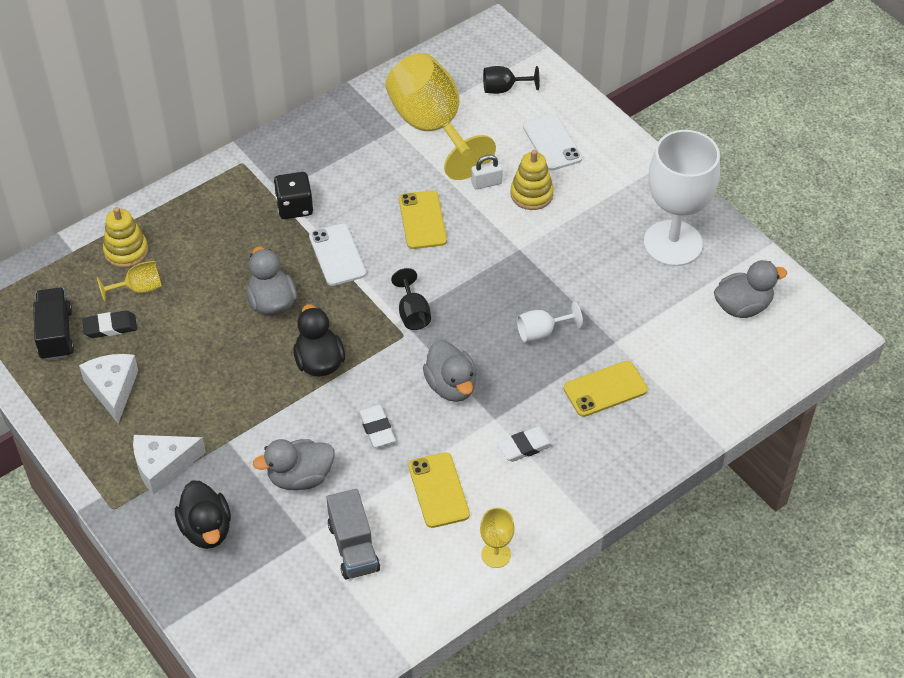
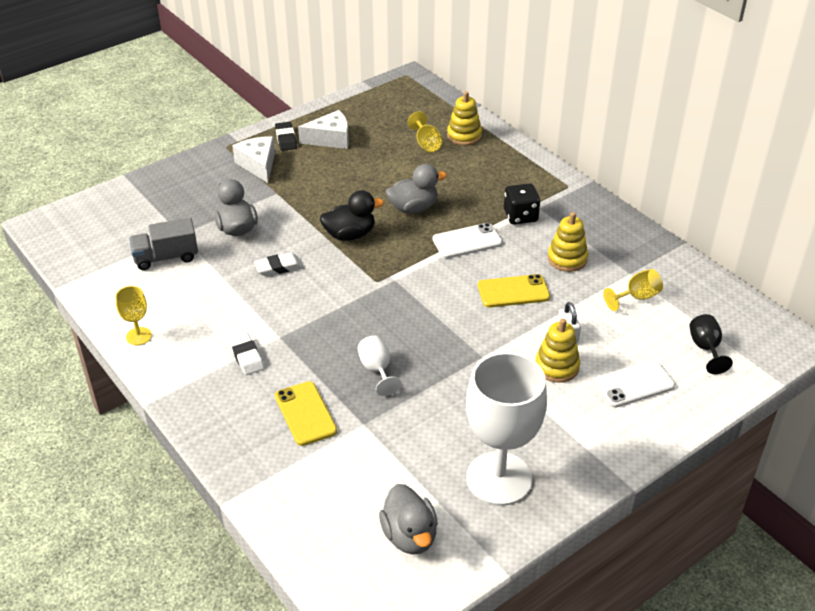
camera: 90 degrees right, 10 degrees down
black truck [33,288,74,361] -> none
black eraser [82,311,137,338] -> black eraser moved to [275,122,297,151]
black duck [175,480,231,549] -> none
yellow goblet [385,53,496,180] -> yellow goblet [603,269,663,311], size x0.44
black goblet [391,268,431,330] -> none
yellow phone [408,452,470,528] -> none
grey duck [423,340,477,402] -> none
none -> yellow stacking toy [547,212,588,272]

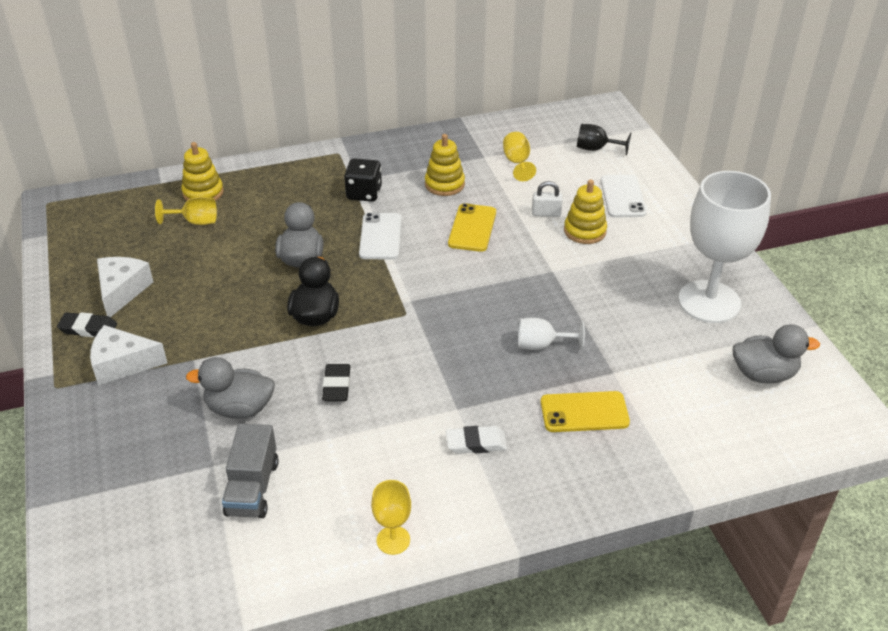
camera: 70 degrees left, 0 degrees up
white eraser [254,252,303,276] -> black eraser [322,364,350,401]

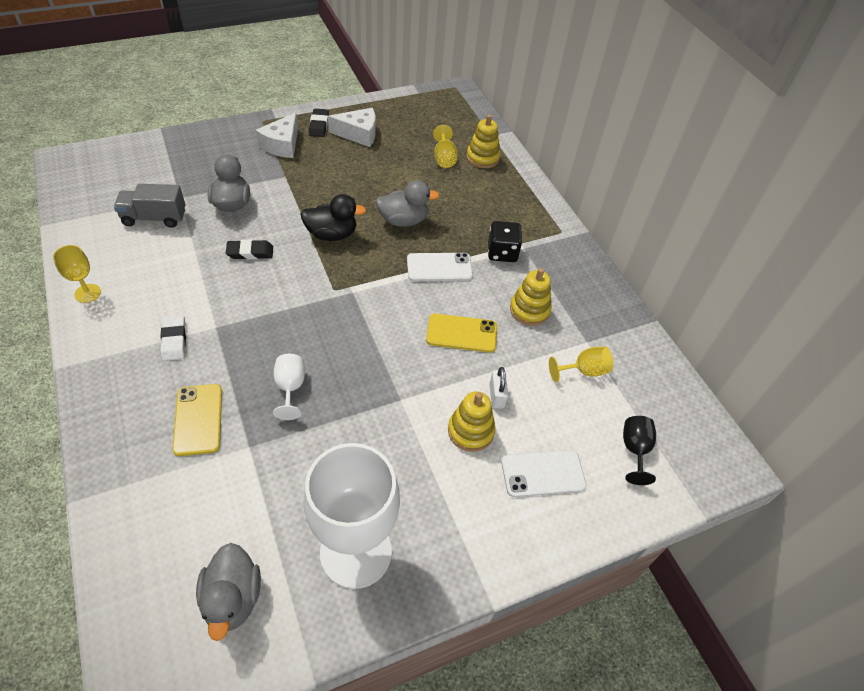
camera: 80 degrees right, 10 degrees up
white cheese [90,325,167,386] -> white cheese turned 150 degrees counterclockwise [256,112,298,158]

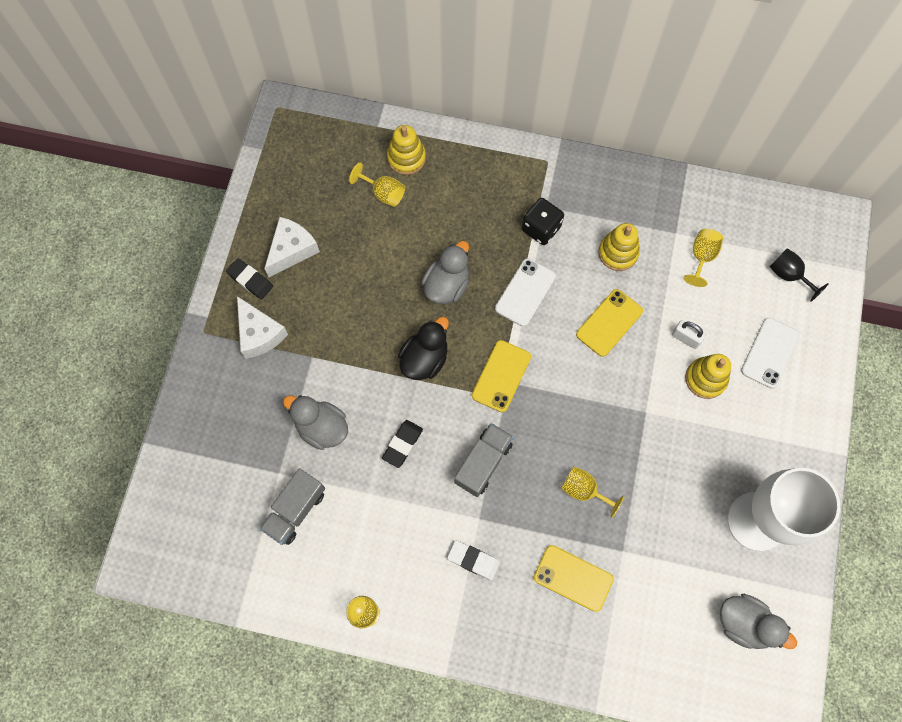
camera: 50 degrees left, 20 degrees up
white goblet [273,354,305,420] -> yellow goblet [561,466,624,518]
none -> grey truck [454,423,513,497]
none -> yellow phone [472,340,531,412]

